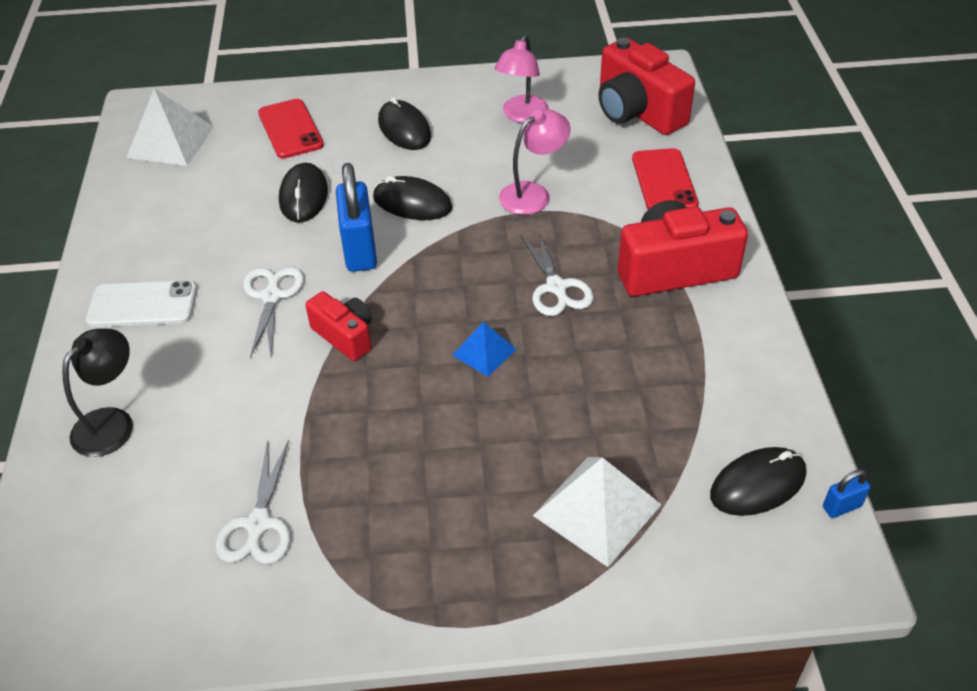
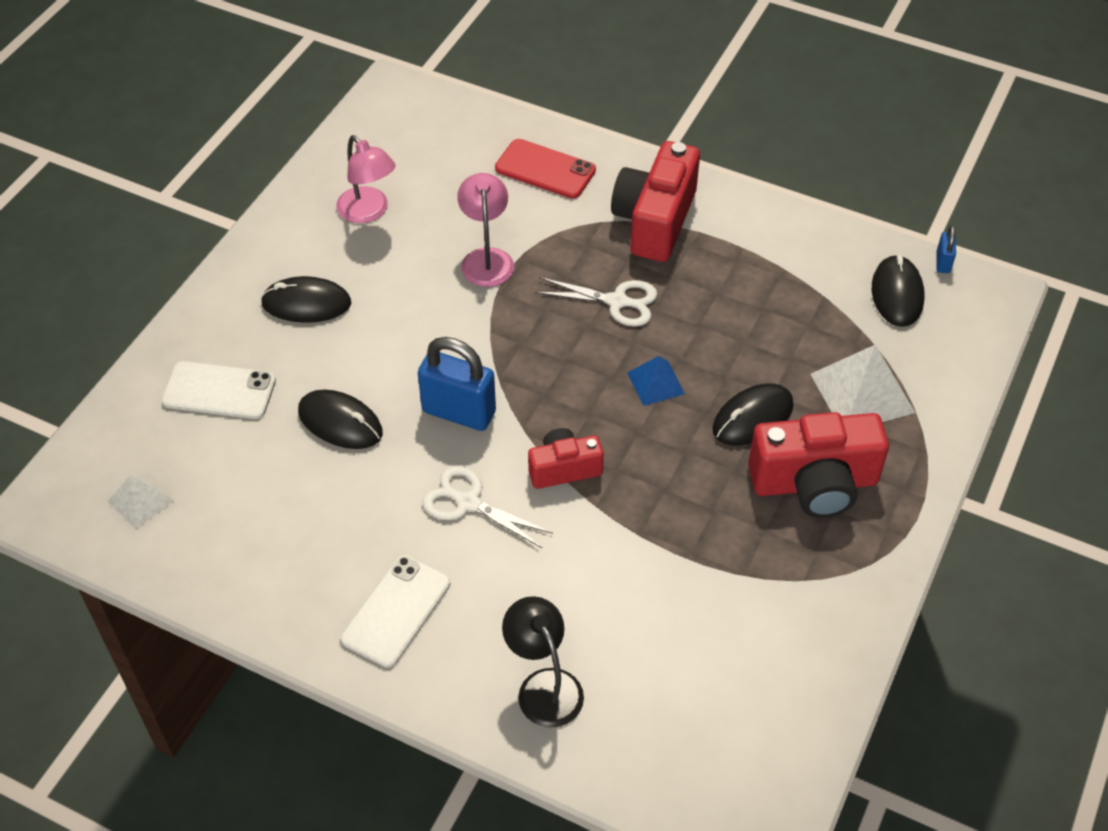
camera: 60 degrees left, 5 degrees up
white pyramid [126,88,214,166] -> white pyramid [108,474,174,529], size x0.57
white scissors [215,440,291,564] -> none
red phone [258,99,324,159] -> white phone [161,361,276,419]
black mouse [373,176,452,220] -> black mouse moved to [712,383,794,445]
red camera [598,38,695,135] -> red camera moved to [748,412,889,518]

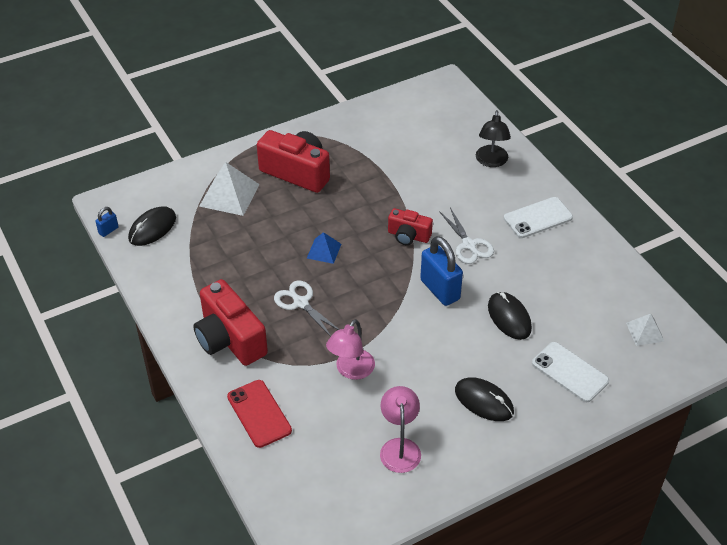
camera: 145 degrees left, 5 degrees down
red camera [611,141,700,262] -> red camera turned 90 degrees clockwise [193,279,268,366]
black mouse [712,383,794,445] -> none

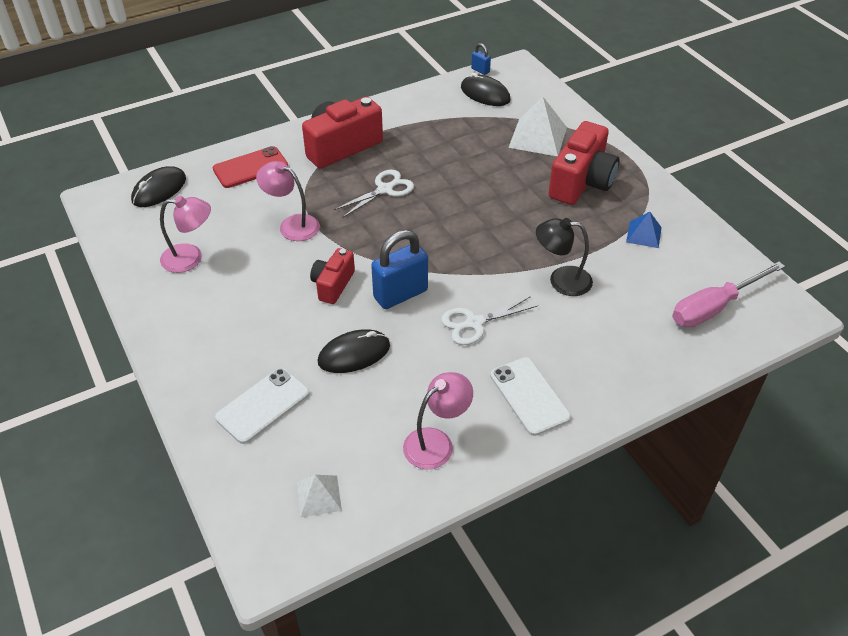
camera: 90 degrees right, 0 degrees up
blue pyramid [307,232,341,264] -> blue pyramid moved to [626,212,662,248]
red camera [388,208,433,245] -> red camera moved to [310,248,355,304]
black mouse [455,377,514,421] -> black mouse moved to [131,166,186,207]
black lamp [476,110,511,167] -> black lamp moved to [536,218,593,296]
none -> pink lamp [403,372,473,469]
none -> pink screwdriver [672,262,785,327]

